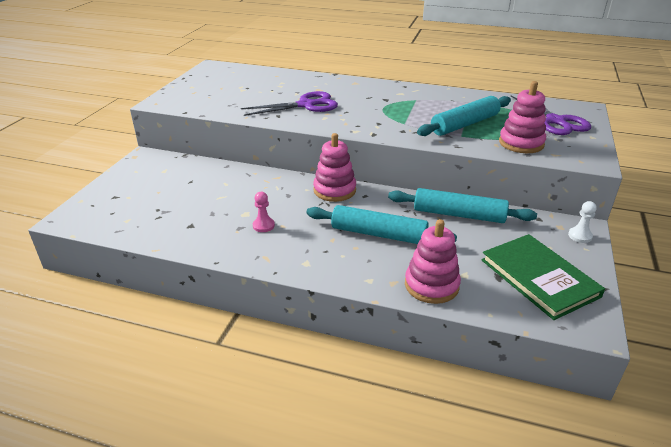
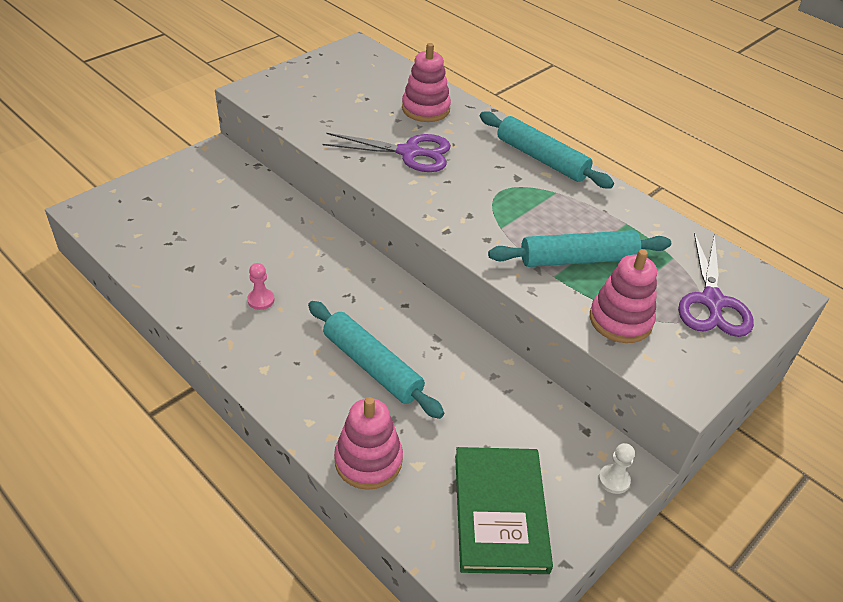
camera: 25 degrees right, 10 degrees up
pink stacking toy [313,133,356,202] -> pink stacking toy moved to [402,43,451,122]
turquoise rolling pin [388,188,537,223] -> turquoise rolling pin moved to [480,111,614,188]

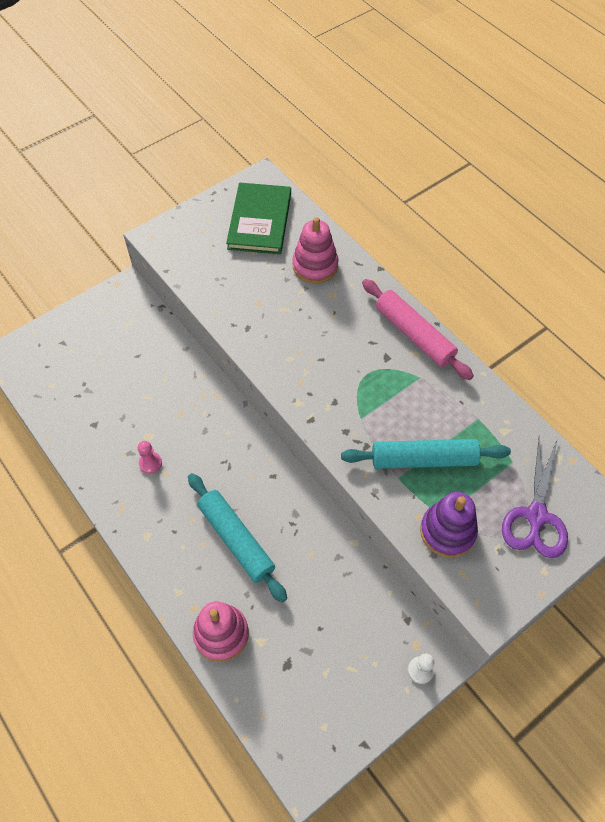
camera: 10 degrees right, 15 degrees up
purple scissors [322,133,451,172] -> none
green book [455,447,553,574] -> green book moved to [226,183,291,254]
turquoise rolling pin [480,111,614,188] -> pink rolling pin [362,279,474,380]
pink stacking toy [590,249,657,343] -> purple stacking toy [420,492,478,558]

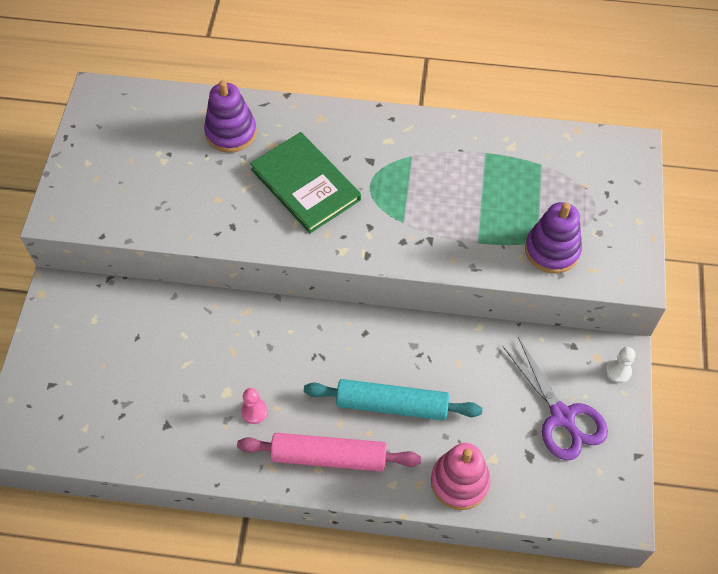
camera: 45 degrees left, 0 degrees up
green book [226,183,291,254] -> green book moved to [250,132,361,234]
pink stacking toy [292,217,339,284] -> purple stacking toy [204,80,257,153]
turquoise rolling pin [341,439,511,469] -> none
pink rolling pin [362,279,474,380] -> pink rolling pin moved to [237,433,421,472]
purple scissors [502,436,568,558] -> purple scissors moved to [502,337,608,461]

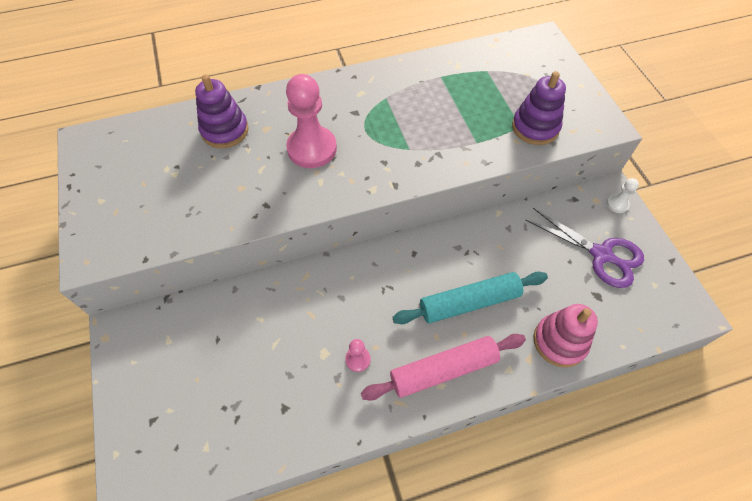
camera: 25 degrees left, 0 degrees up
green book [250,132,361,234] -> pink pawn [286,74,337,168]

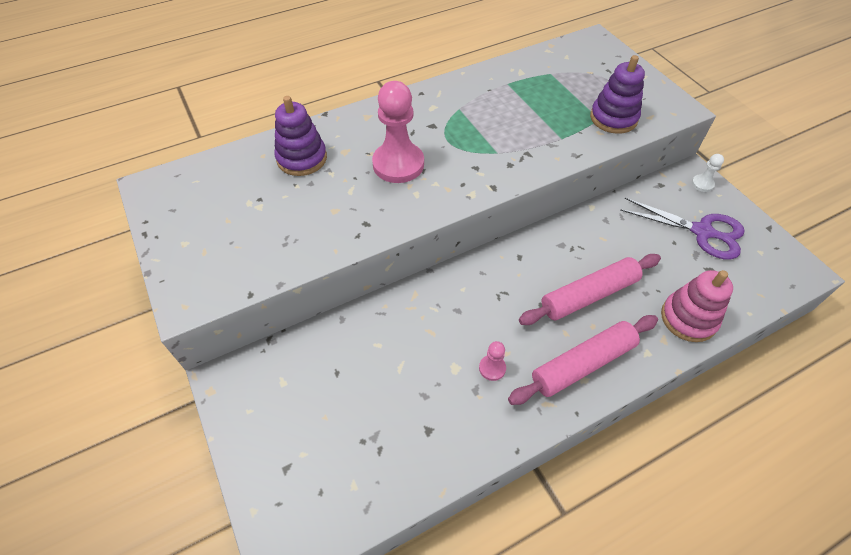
camera: 10 degrees left, 5 degrees down
turquoise rolling pin [392,272,548,324] -> pink rolling pin [519,254,661,325]

